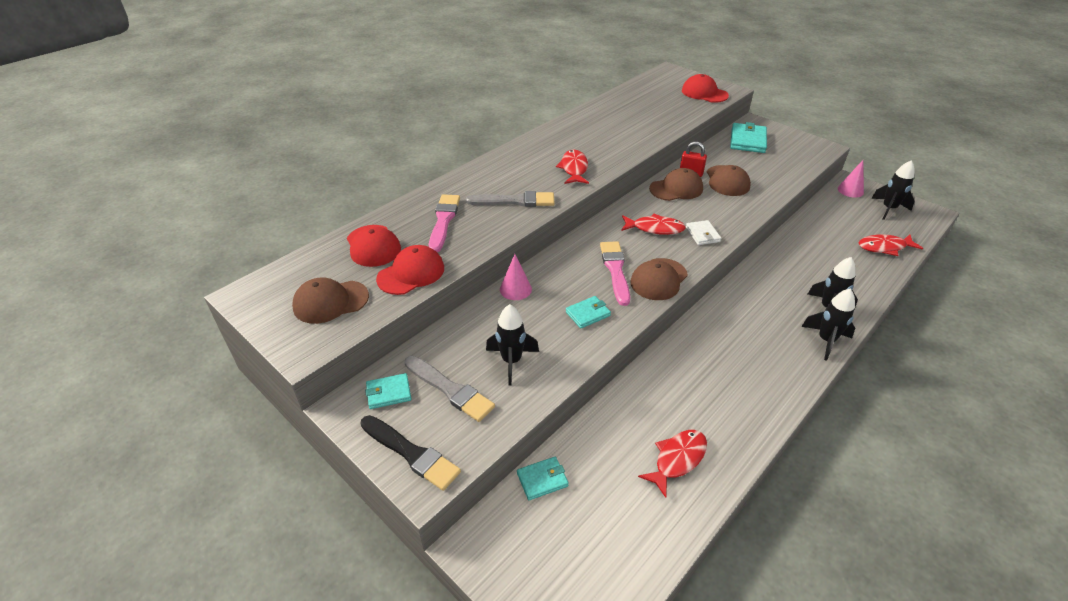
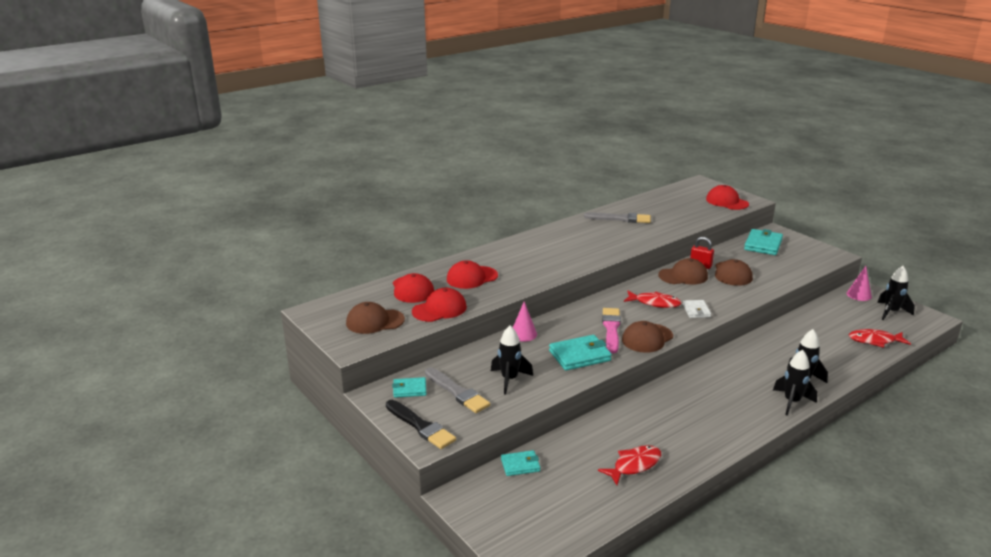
camera: 10 degrees right, 15 degrees down
pink brush [429,194,460,252] -> red cap [447,260,498,289]
grey brush [466,191,554,207] -> grey brush moved to [584,212,651,223]
red fish [556,150,589,184] -> none
turquoise wallet [566,296,611,328] -> turquoise wallet [549,335,612,371], size x1.68

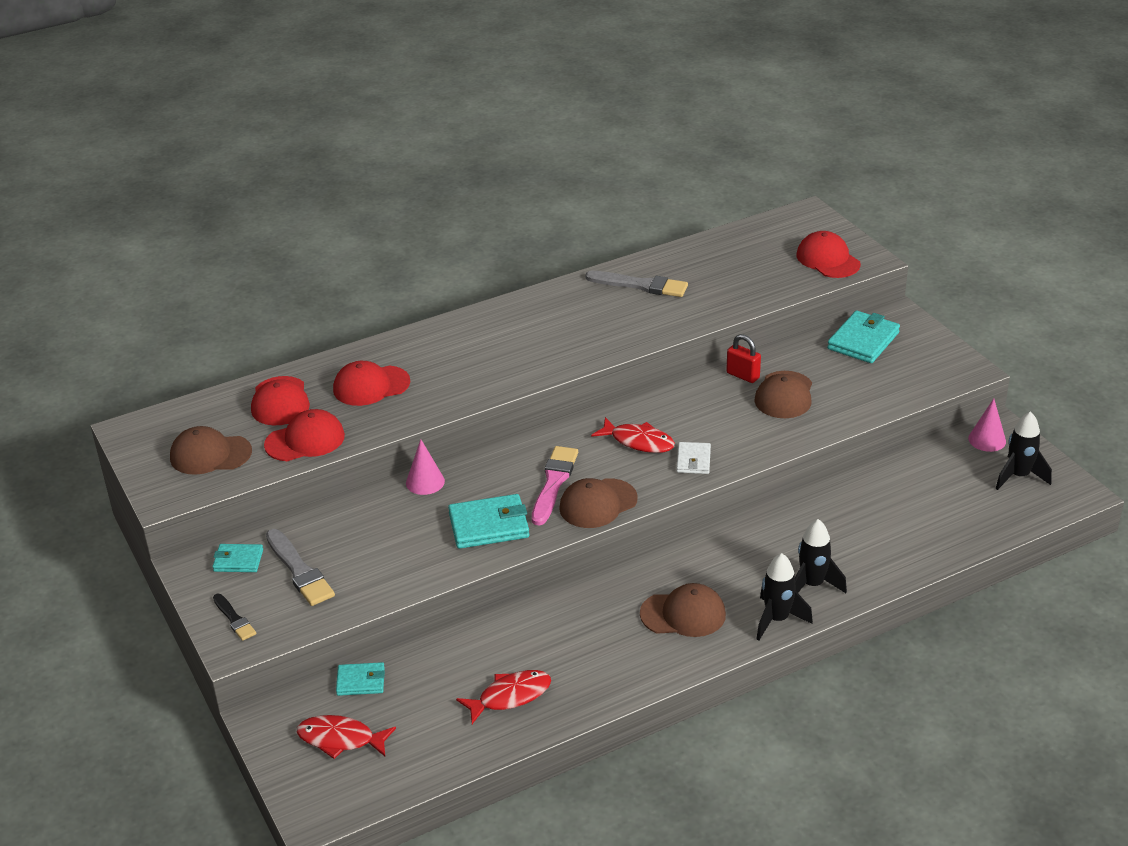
camera: 10 degrees right, 10 degrees up
black brush [386,400,456,449] -> black brush [213,594,256,641], size x0.59
black rocket [491,326,533,394] -> none
brown cap [658,258,708,285] -> brown cap moved to [640,583,726,637]
red fish [849,329,911,348] -> red fish moved to [297,715,396,759]

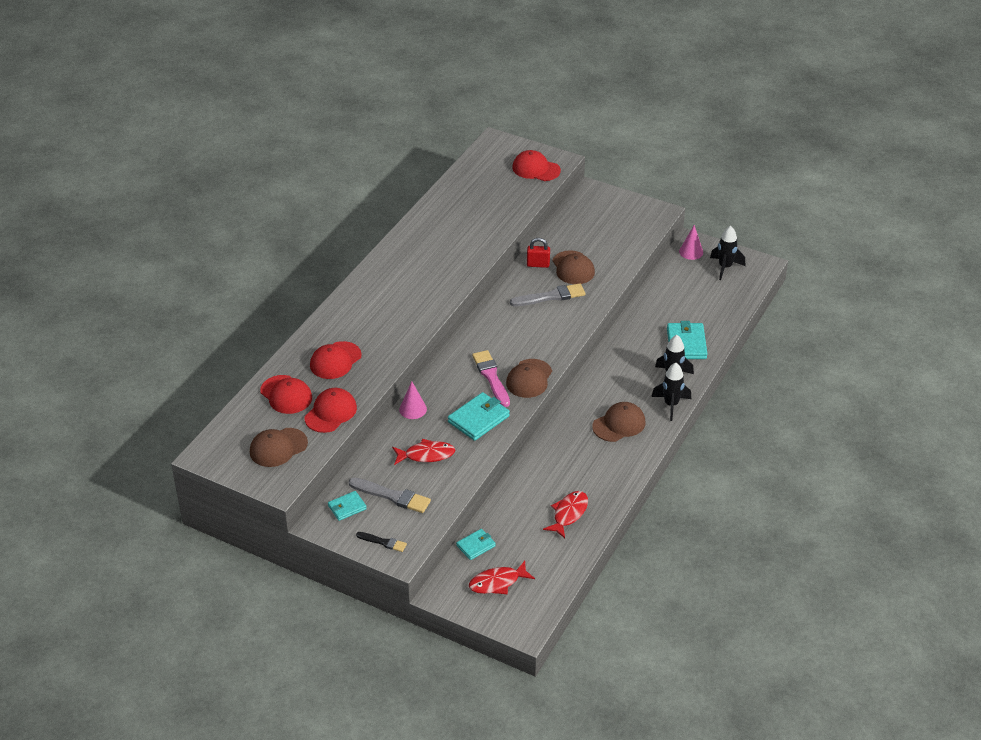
camera: 35 degrees left, 5 degrees up
grey brush [585,271,688,297] -> grey brush moved to [510,283,586,306]
red fish [591,417,675,453] -> red fish moved to [392,439,456,465]
white wallet [677,442,711,474] -> none
turquoise wallet [827,311,900,363] -> turquoise wallet moved to [667,321,707,359]

